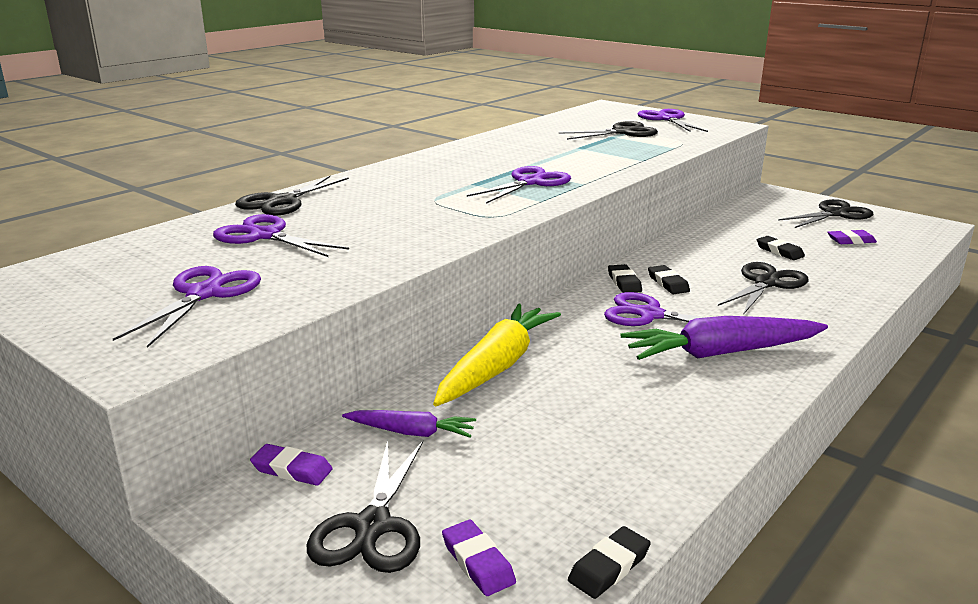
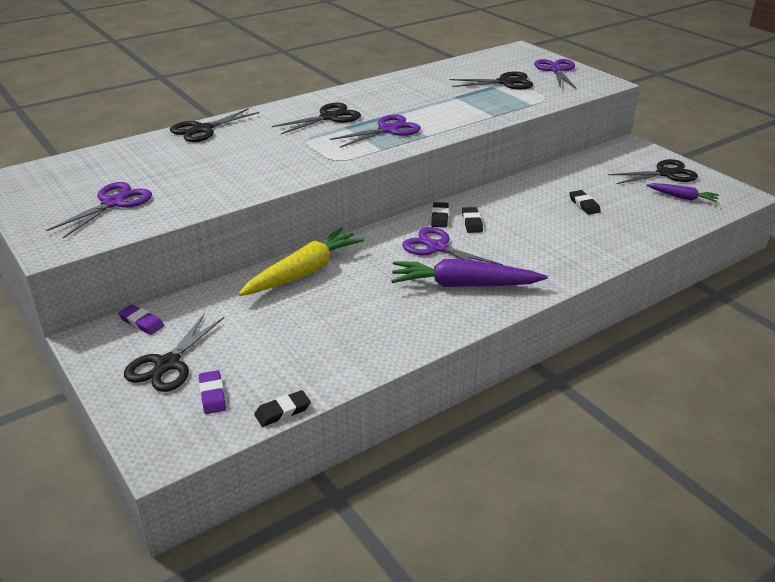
camera: 15 degrees right, 10 degrees up
purple scissors [213,214,349,257] -> none
purple carrot [342,410,476,438] -> purple carrot moved to [646,183,719,203]
black scissors [718,262,808,315] -> black scissors moved to [271,103,361,134]
purple eraser [827,230,877,244] -> none

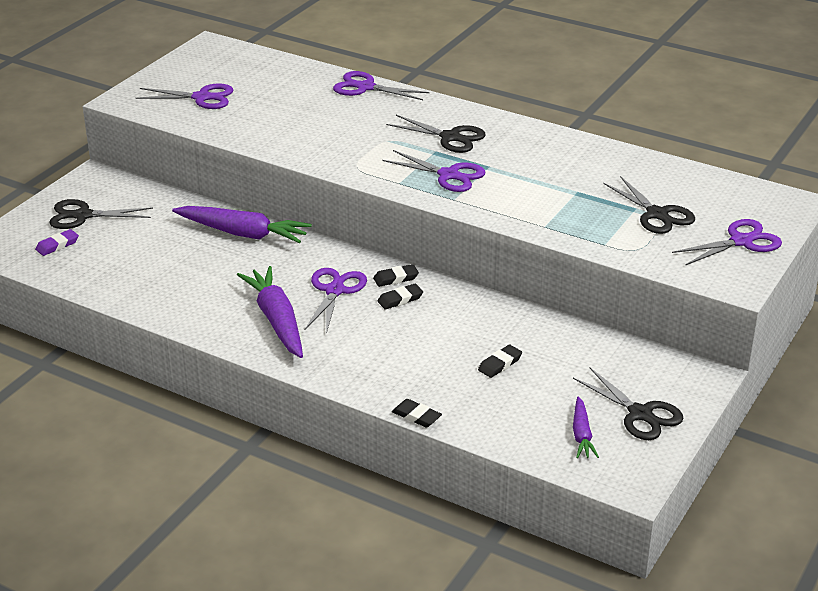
camera: 65 degrees right, 0 degrees up
purple eraser [118,304,164,335] -> none
black scissors [170,108,259,142] -> purple scissors [333,71,430,100]
yellow carrot [238,228,365,296] -> purple carrot [172,206,312,243]
black eraser [254,390,311,427] -> black eraser moved to [392,399,442,427]

